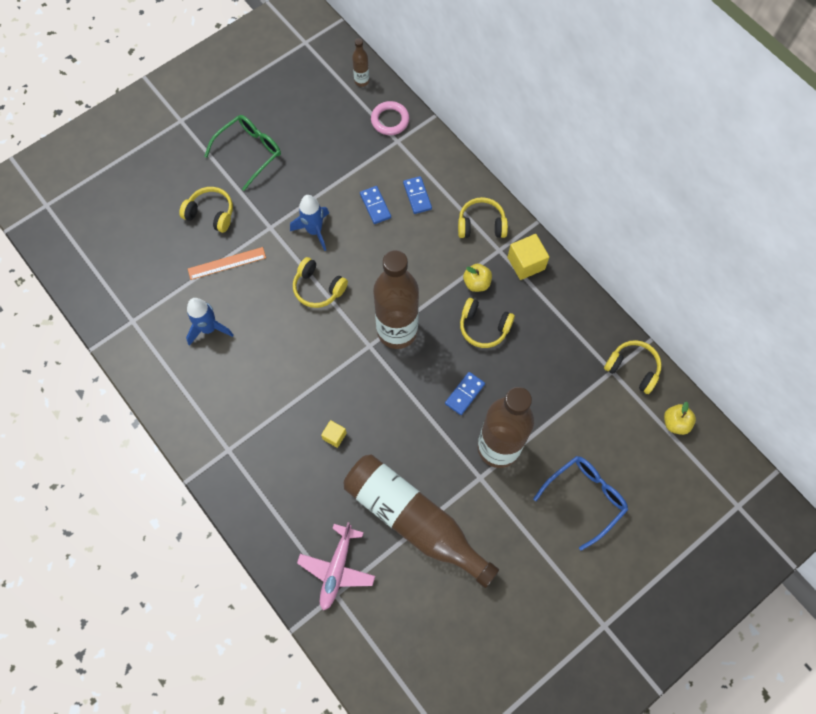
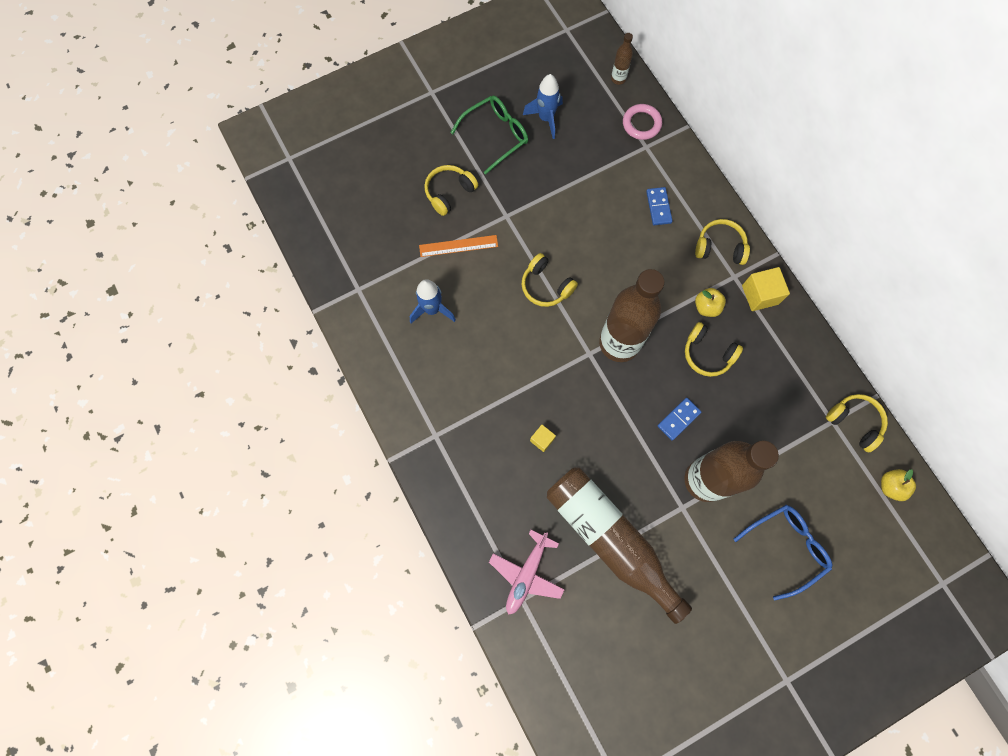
camera: 10 degrees right, 5 degrees up
yellow headphones [179,187,233,233] -> yellow headphones turned 75 degrees counterclockwise [424,165,478,216]
blue rocket [290,195,329,251] -> blue rocket moved to [523,74,563,139]
blue domino [360,186,391,224] -> none

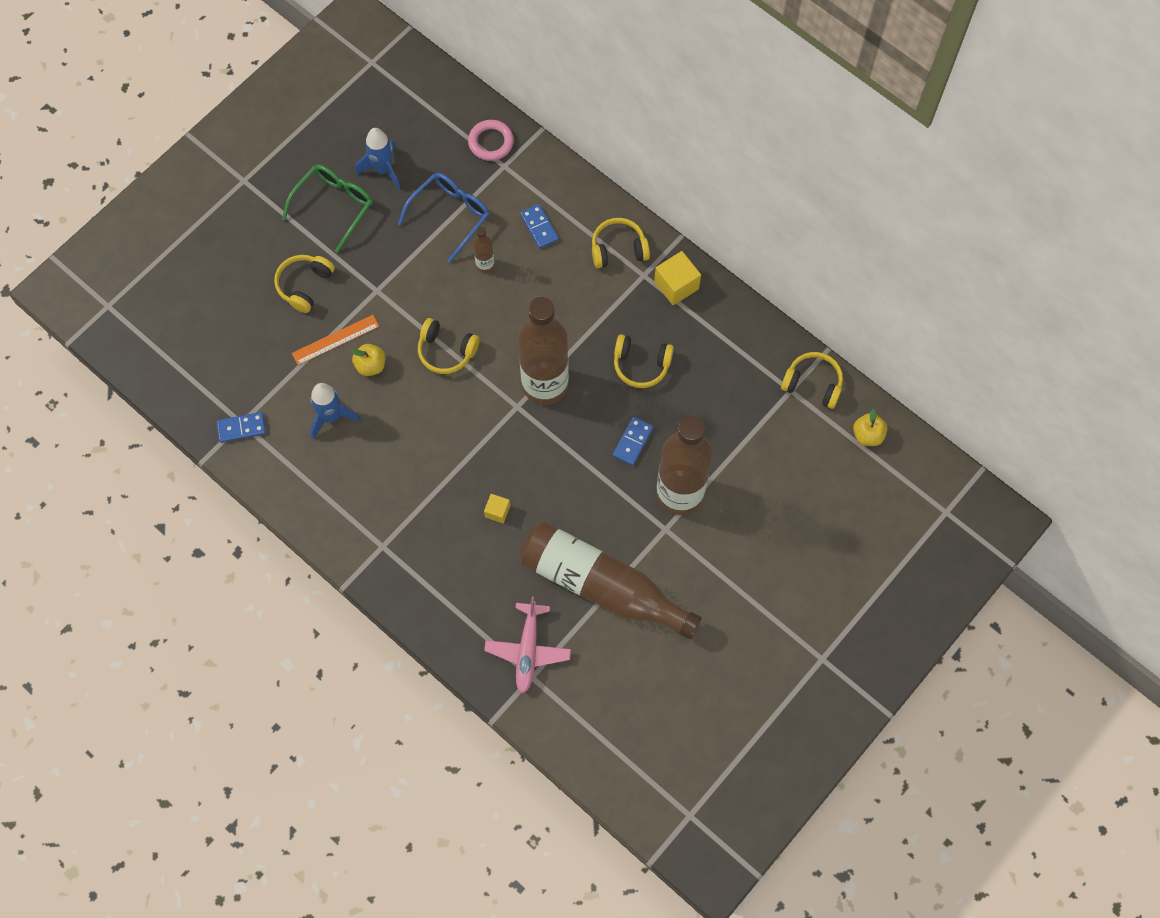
camera: 20 degrees left, 5 degrees down
brown bottle [611,33,633,85] -> brown bottle moved to [473,227,494,273]
yellow apple [695,288,726,317] -> yellow apple moved to [352,344,385,376]
blue glasses [734,505,832,600] -> blue glasses moved to [398,173,490,263]
none -> blue domino [217,412,266,443]

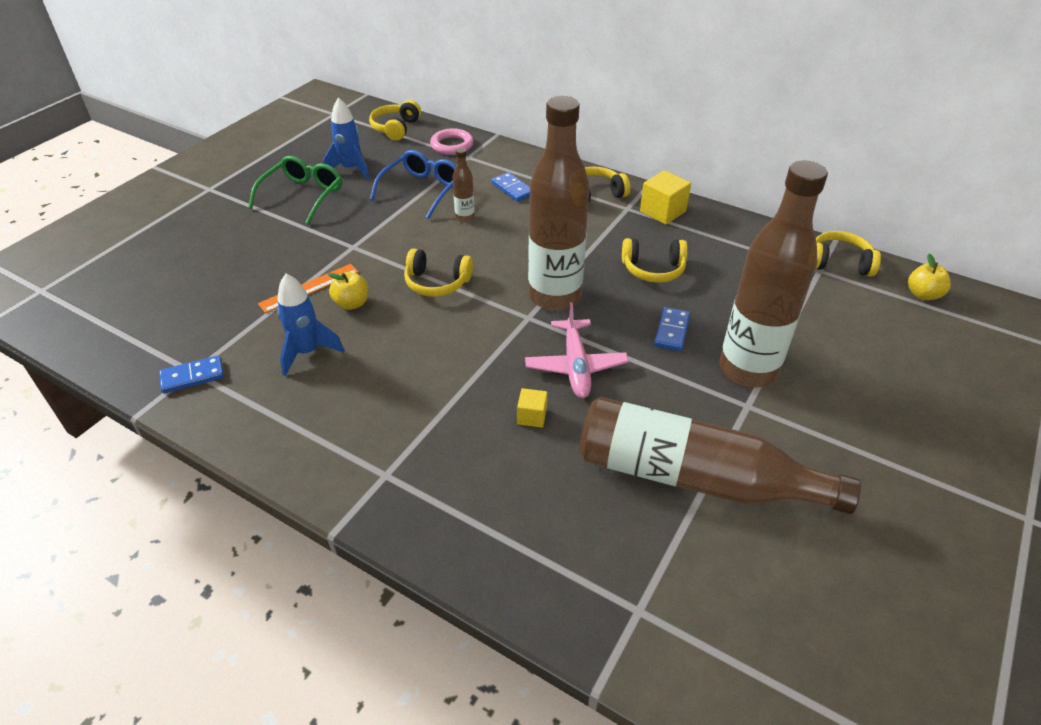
camera: 10 degrees left, 25 degrees down
yellow headphones [274,255,335,313] -> yellow headphones moved to [369,100,421,141]
pink plane [484,596,571,693] -> pink plane moved to [525,302,629,398]

